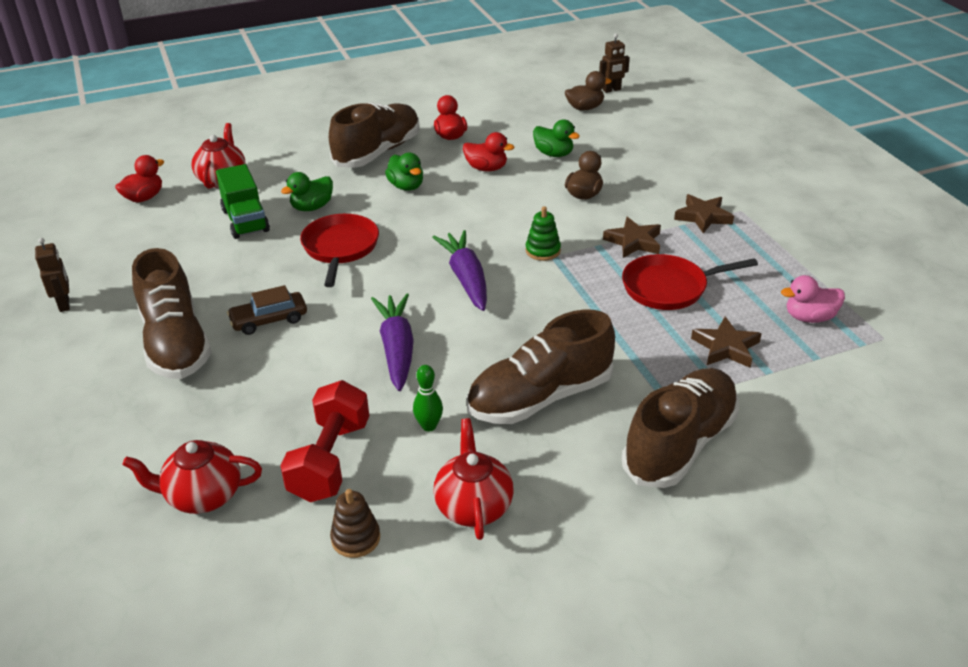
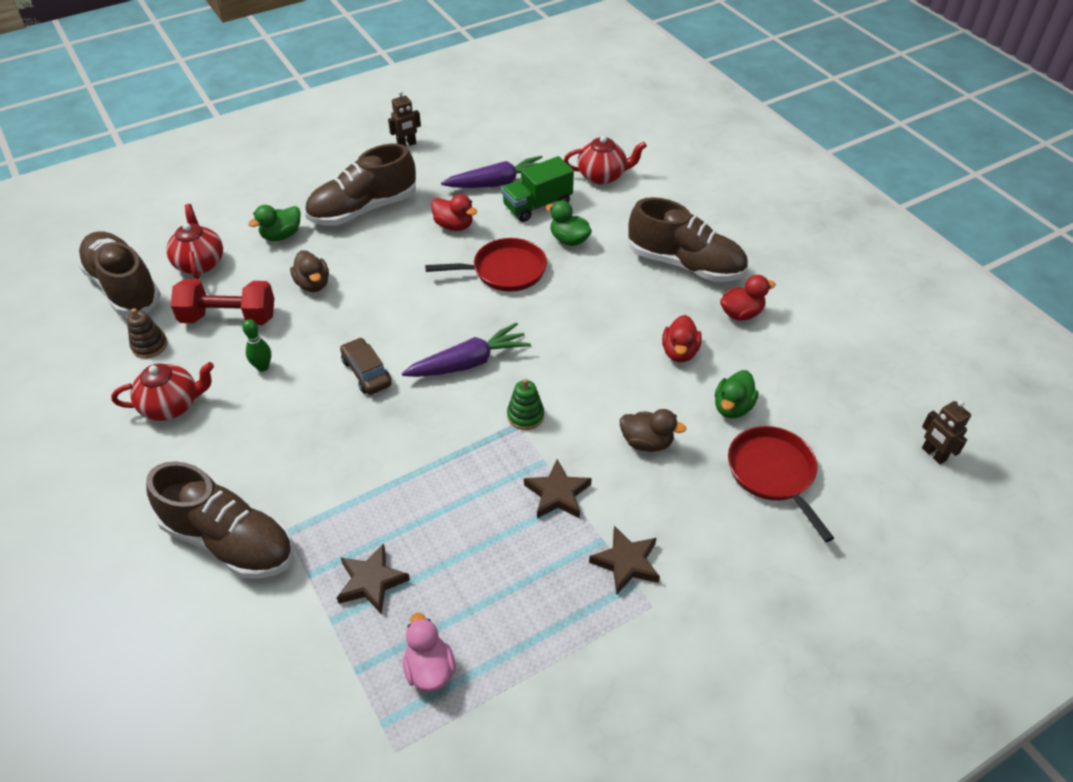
camera: 80 degrees right, 10 degrees up
red duck [115,155,164,202] -> red duck moved to [431,194,477,231]
brown car [227,285,307,335] -> brown car moved to [340,337,391,395]
purple carrot [371,294,414,391] -> purple carrot moved to [441,156,543,188]
green duck [385,153,423,191] -> green duck moved to [248,205,301,241]
brown shoe [466,310,615,424] -> brown shoe moved to [77,232,161,316]
brown duck [565,71,612,110] -> brown duck moved to [290,250,329,292]
red pan [622,254,758,310] -> red pan moved to [728,426,834,542]

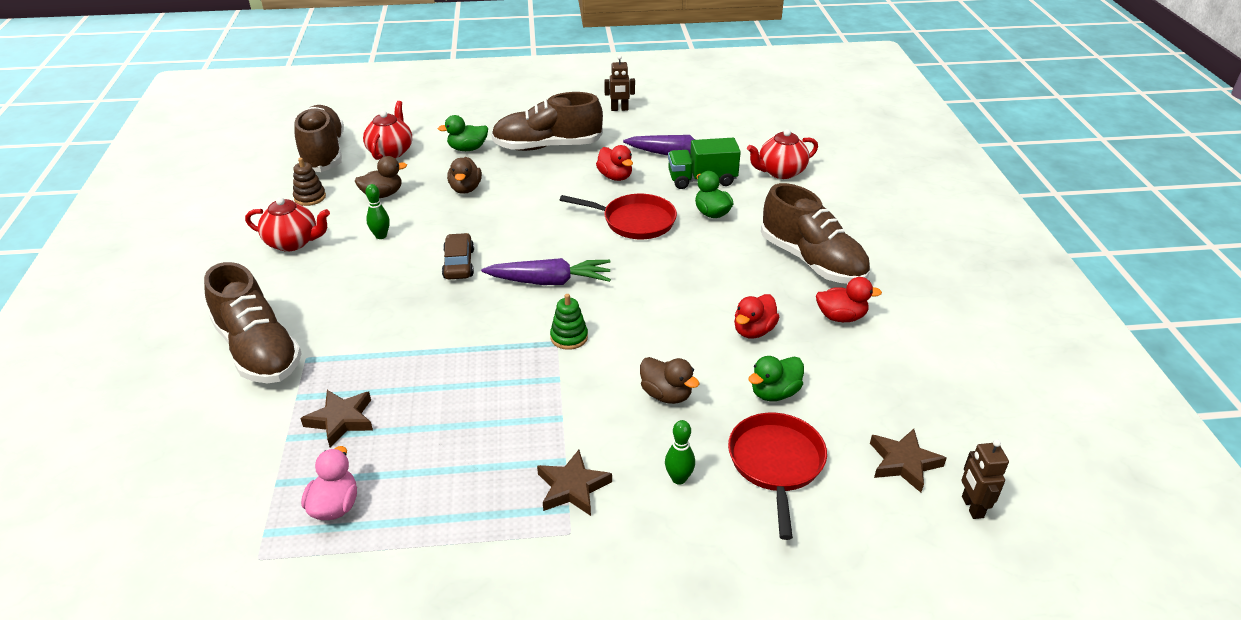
camera: 25 degrees right, 10 degrees down
red dumbbell [171,279,274,325] -> brown duck [355,156,407,198]
brown star [524,459,592,518] -> brown star moved to [870,429,947,493]
red teapot [564,136,647,185] -> red teapot turned 135 degrees clockwise [747,129,818,179]
none -> green bowling pin [665,420,695,485]

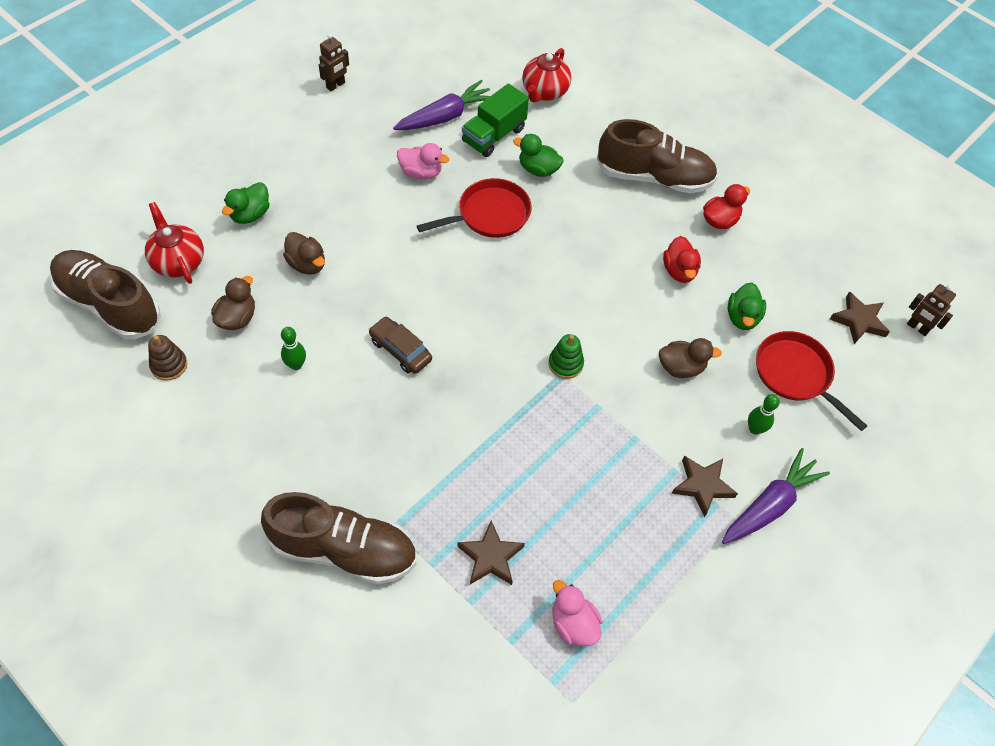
camera: 45 degrees left, 20 degrees up
red teapot [245,197,330,252] -> none
purple carrot [481,258,611,285] -> purple carrot moved to [722,448,830,544]
brown shoe [491,92,603,151] -> none
red duck [596,145,633,181] -> pink duck [397,143,449,180]

